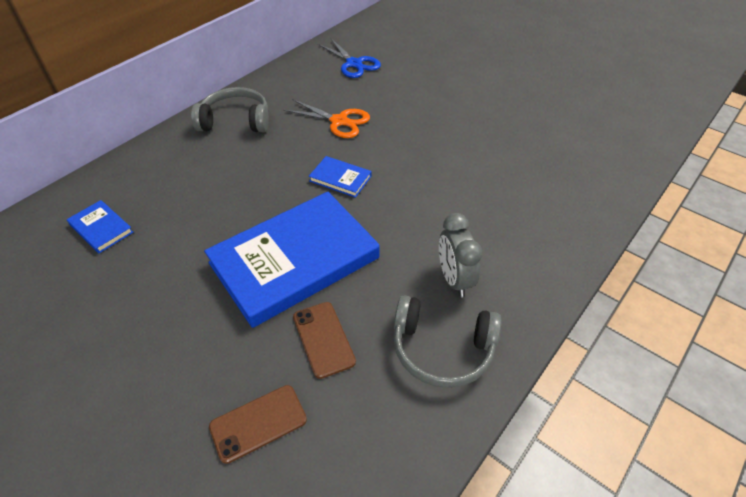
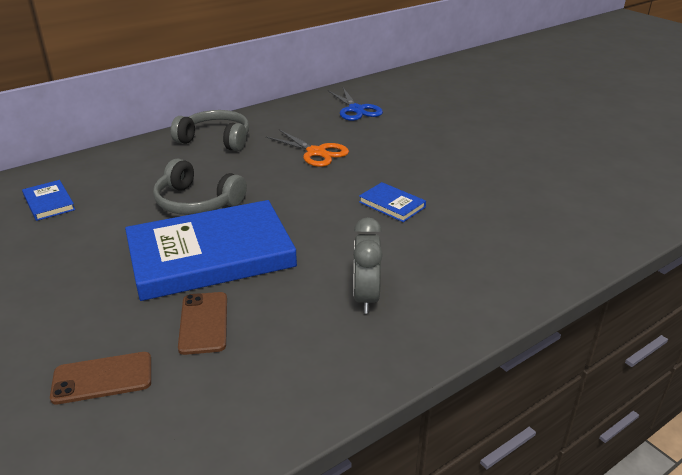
camera: 15 degrees right, 15 degrees down
blue book [309,156,371,198] -> blue book moved to [359,182,426,222]
grey headphones [394,295,501,388] -> grey headphones moved to [153,159,247,215]

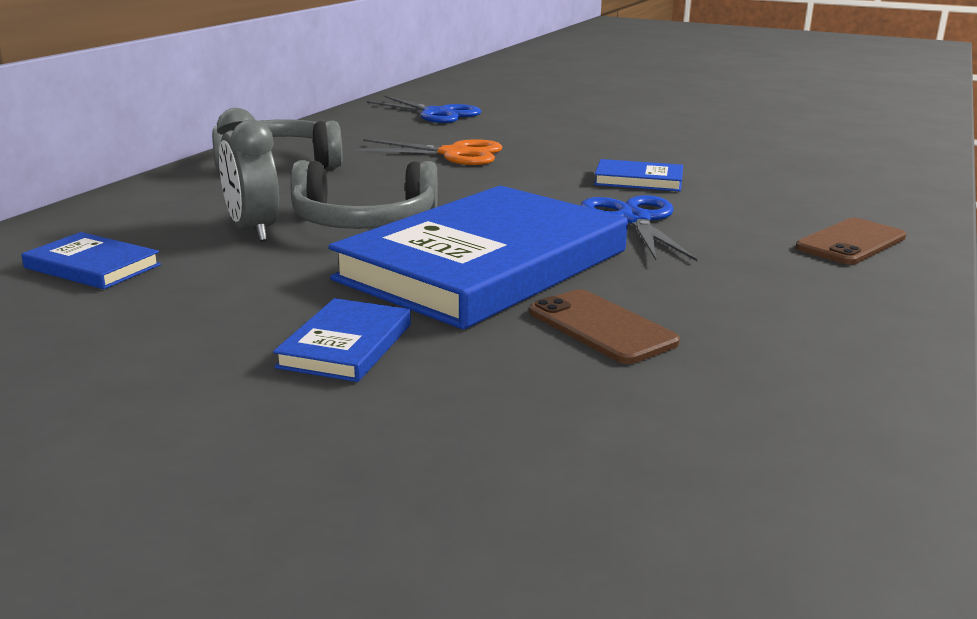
camera: 30 degrees left, 10 degrees down
brown phone [50,352,151,404] -> brown phone moved to [796,218,906,265]
grey clock [353,217,383,313] -> grey clock moved to [217,108,279,242]
none -> blue book [273,298,411,382]
none -> blue scissors [581,195,697,261]

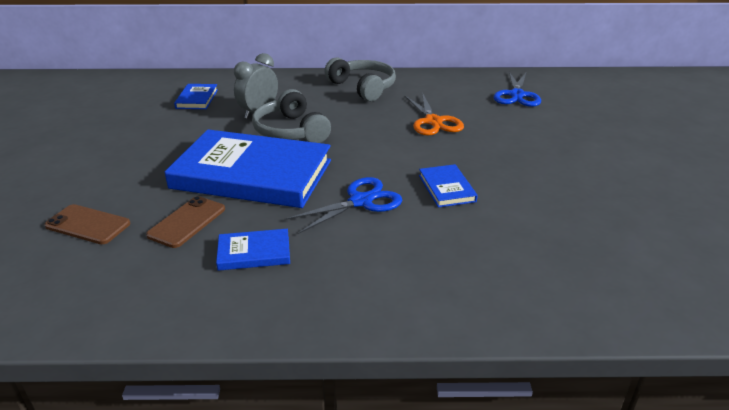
camera: 65 degrees right, 10 degrees up
blue book [273,298,411,382] -> blue book moved to [216,229,290,271]
brown phone [796,218,906,265] -> brown phone moved to [44,204,130,244]

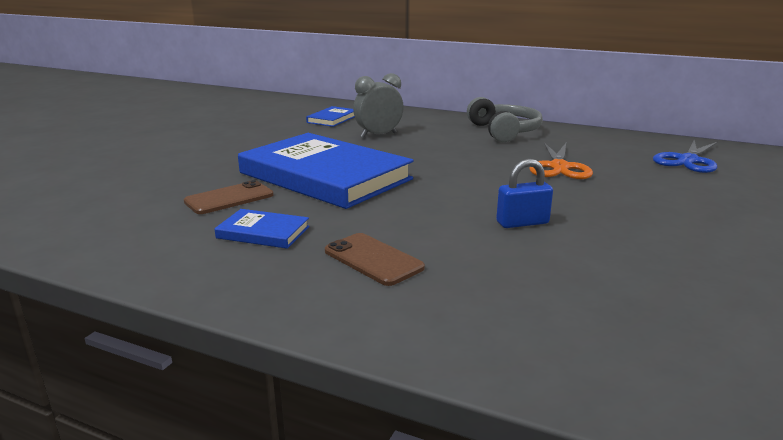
camera: 25 degrees right, 10 degrees down
brown phone [44,204,130,244] -> brown phone moved to [325,233,425,286]
grey headphones [252,89,331,143] -> none
blue scissors [285,177,402,234] -> none
blue book [419,164,478,208] -> blue padlock [496,159,553,228]

